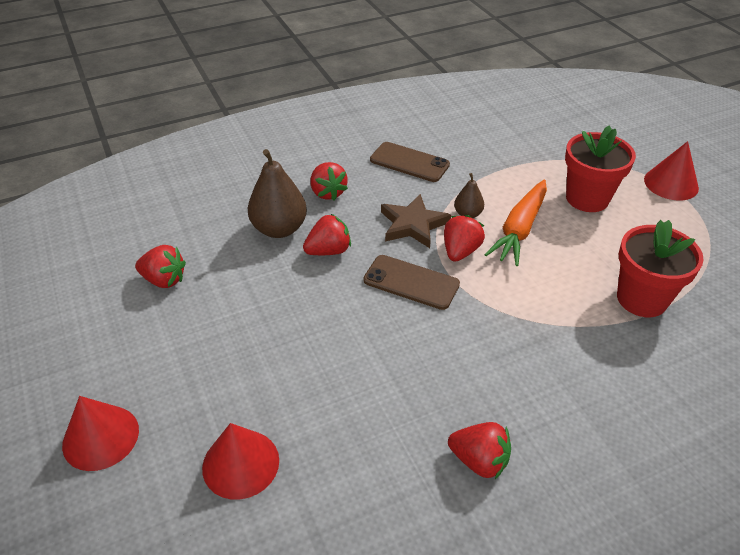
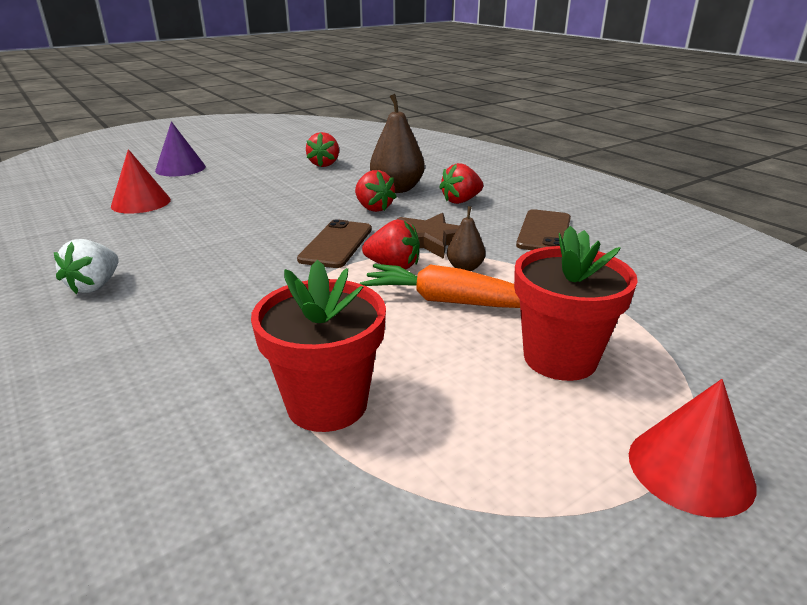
camera: 80 degrees right, 15 degrees down
red cone [62,396,139,471] -> purple cone [155,121,206,176]
red strawberry [448,422,511,479] -> white strawberry [54,239,119,294]

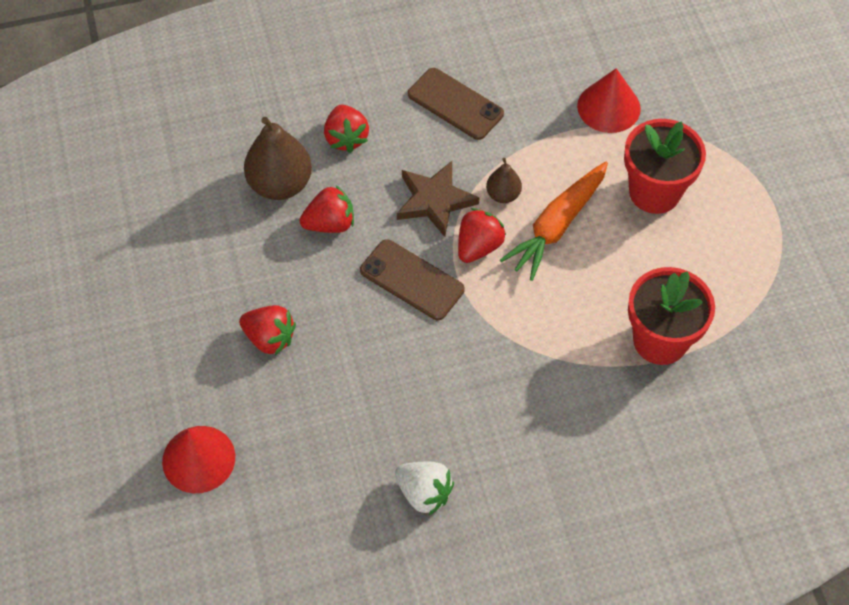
camera: 70 degrees left, 30 degrees up
purple cone [155,121,206,176] -> none
red strawberry [306,132,339,167] -> red strawberry moved to [239,305,296,355]
red cone [629,379,757,518] -> red cone moved to [577,68,641,133]

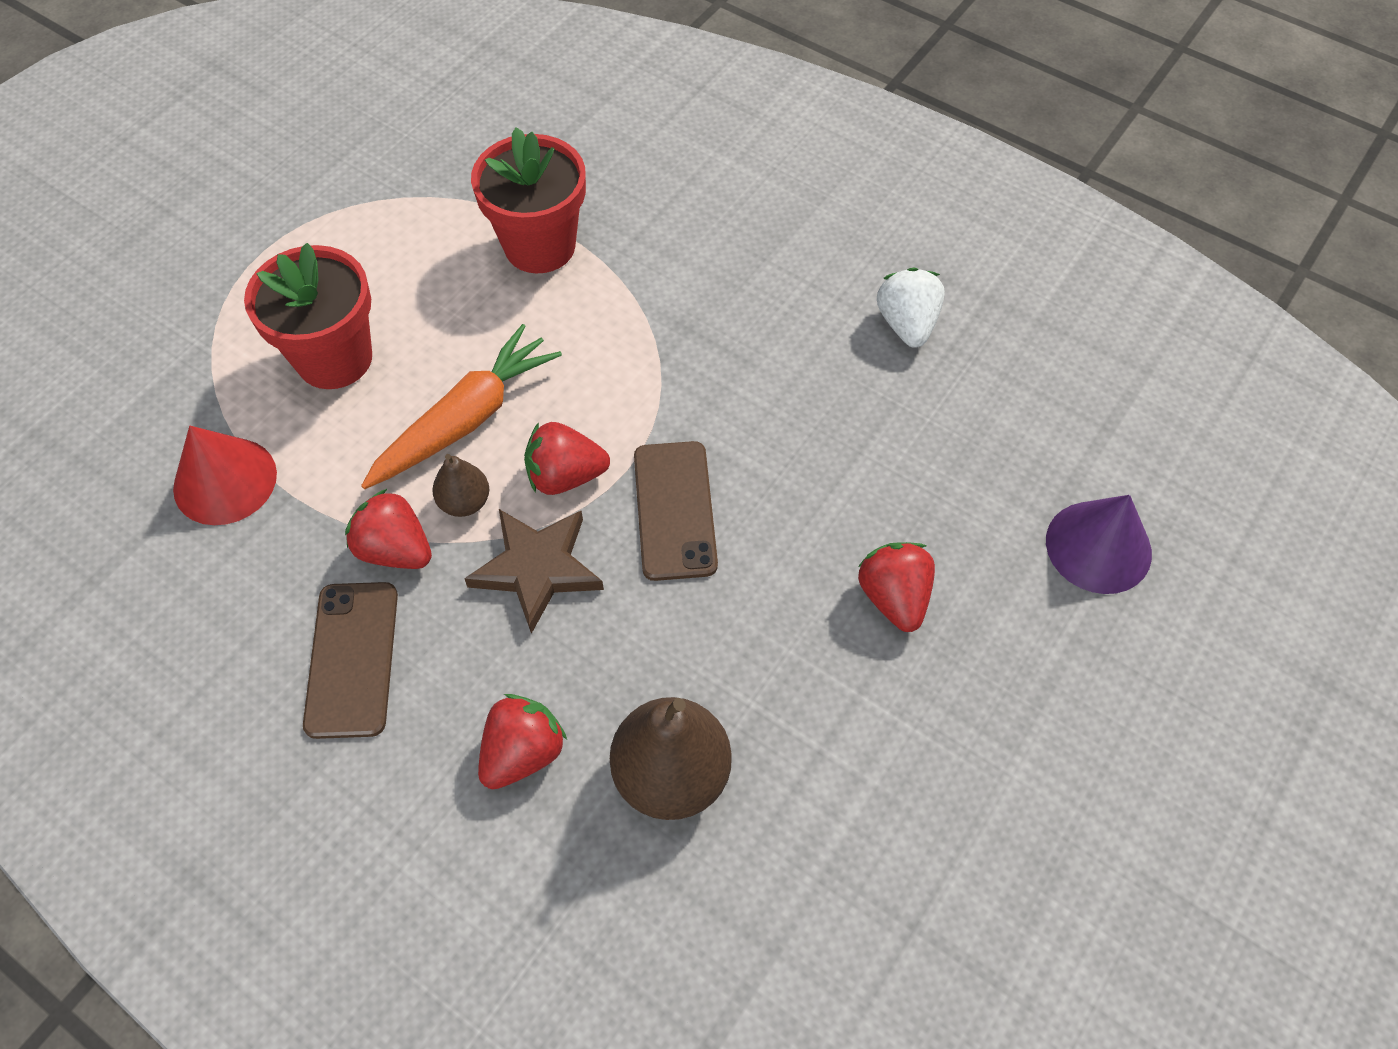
camera: 130 degrees left, 0 degrees up
red cone [162,426,235,493] -> purple cone [1046,495,1152,594]
red strawberry [299,185,354,233] -> red strawberry moved to [345,489,432,569]
orange carrot [500,161,608,281] -> orange carrot turned 45 degrees counterclockwise [361,324,562,489]

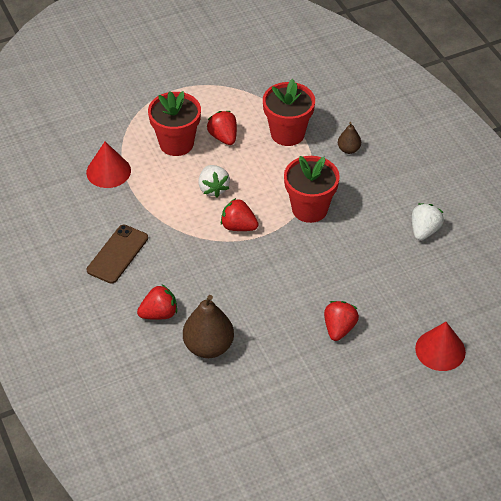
camera: 30 degrees right, 10 degrees down
red strawberry [345,489,432,569] -> red strawberry moved to [207,111,237,145]
orange carrot [361,324,562,489] -> white strawberry [198,165,230,197]
brown pear [432,454,489,517] -> brown pear moved to [338,122,361,154]
brown star [464,509,604,634] -> none
brown phone [634,441,718,581] -> none
purple cone [1046,495,1152,594] -> red cone [415,322,466,371]
none -> red flower pot [284,156,340,223]

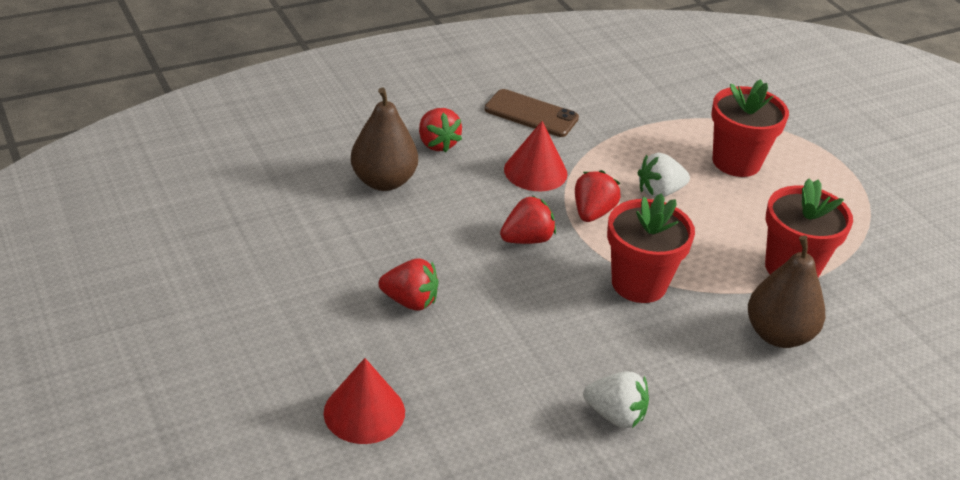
camera: 85 degrees right, 10 degrees down
red cone [86,142,131,188] -> red cone moved to [504,121,568,191]
red strawberry [207,111,237,145] -> red strawberry moved to [500,196,556,244]
brown pear [338,122,361,154] -> brown pear [748,235,825,348], size x1.90

